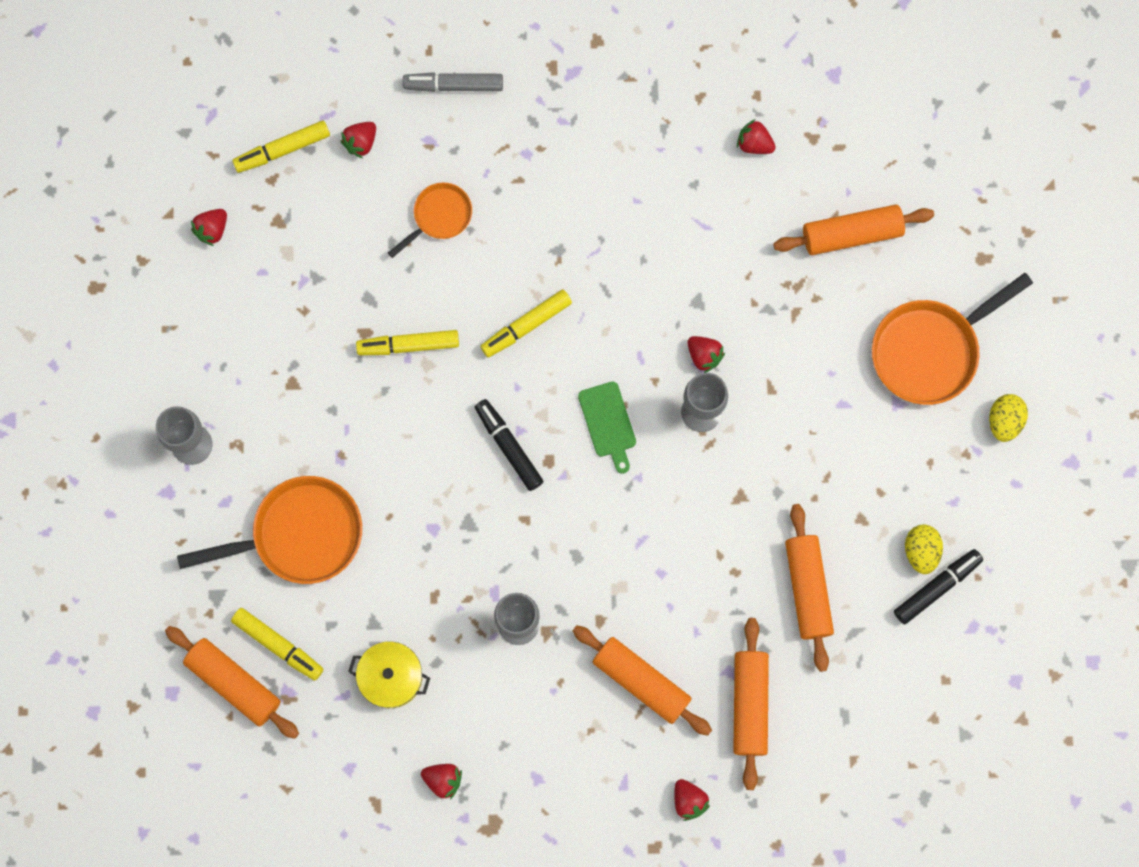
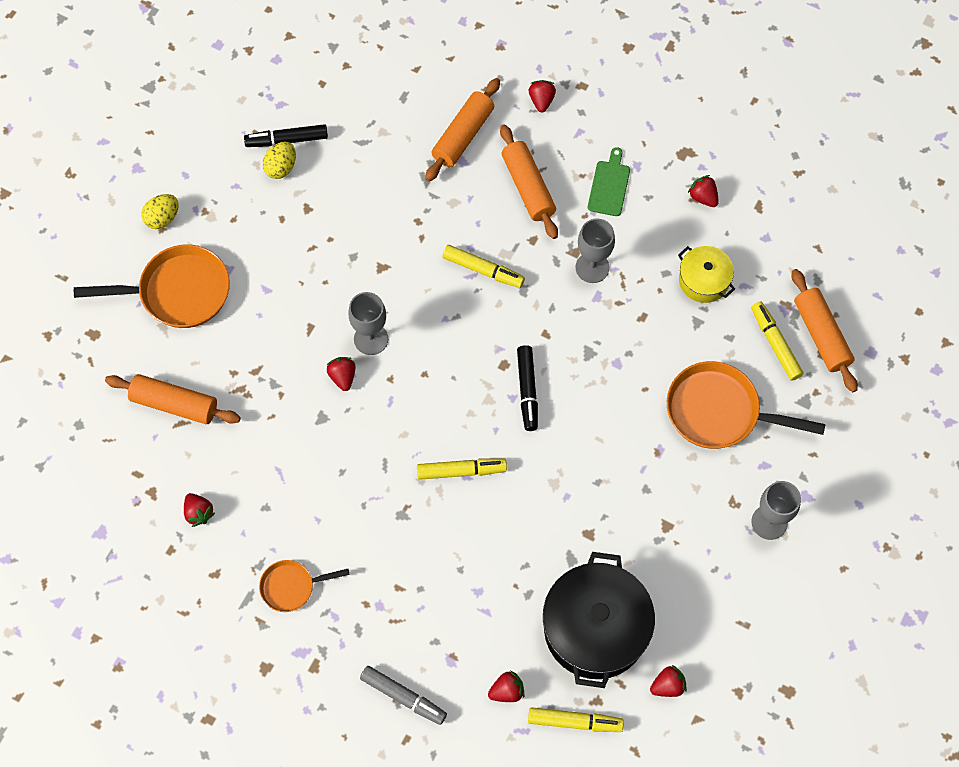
camera: 150 degrees left, 10 degrees down
yellow marker [356,330,459,355] -> yellow marker moved to [443,245,525,288]
orange pan [388,183,472,258] -> orange pan moved to [259,560,350,612]
green cutting board [578,381,636,474] -> green cutting board moved to [588,147,630,216]
orange rolling pin [785,504,834,672] -> none
none -> black pot [543,552,655,688]

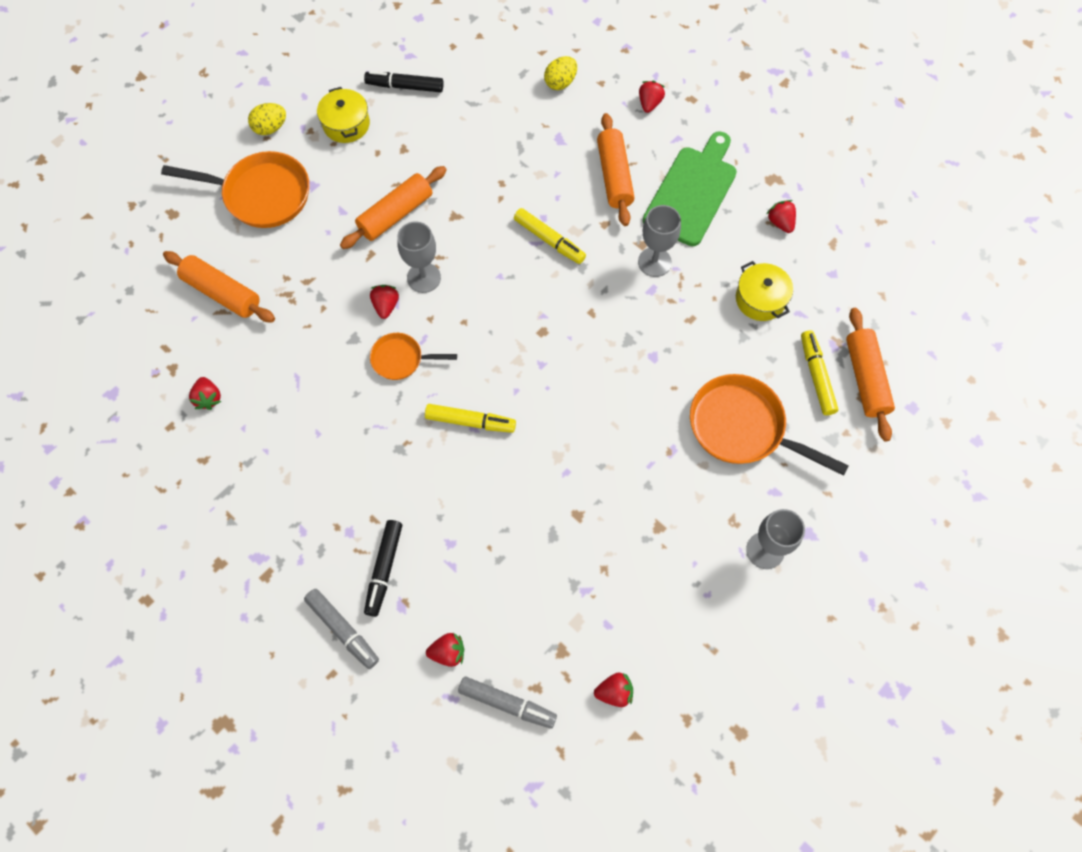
camera: 15 degrees right, 0 degrees up
orange pan [259,560,350,612] -> orange pan moved to [370,333,457,380]
yellow egg [263,142,296,179] -> yellow egg moved to [544,56,577,90]
orange rolling pin [425,78,500,182] -> orange rolling pin moved to [340,166,447,249]
black marker [517,345,538,431] -> black marker moved to [364,520,402,617]
yellow marker [528,707,624,732] -> grey marker [458,676,557,729]
black pot [543,552,655,688] -> none
green cutting board [588,147,630,216] -> green cutting board [643,131,737,246], size x1.85
none -> yellow pot [317,87,370,143]

